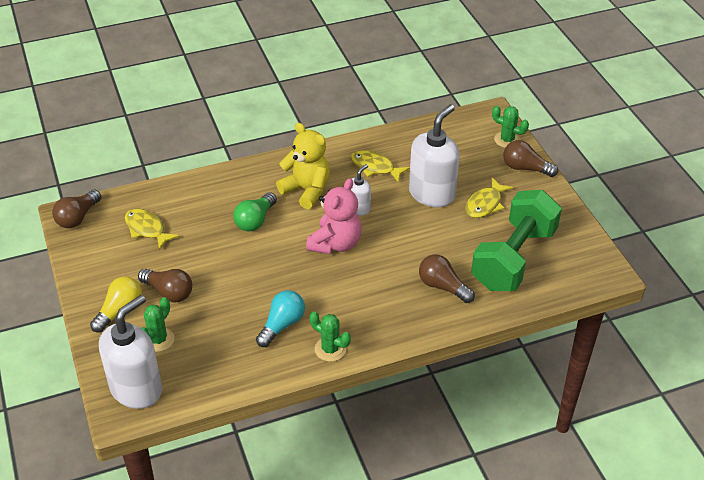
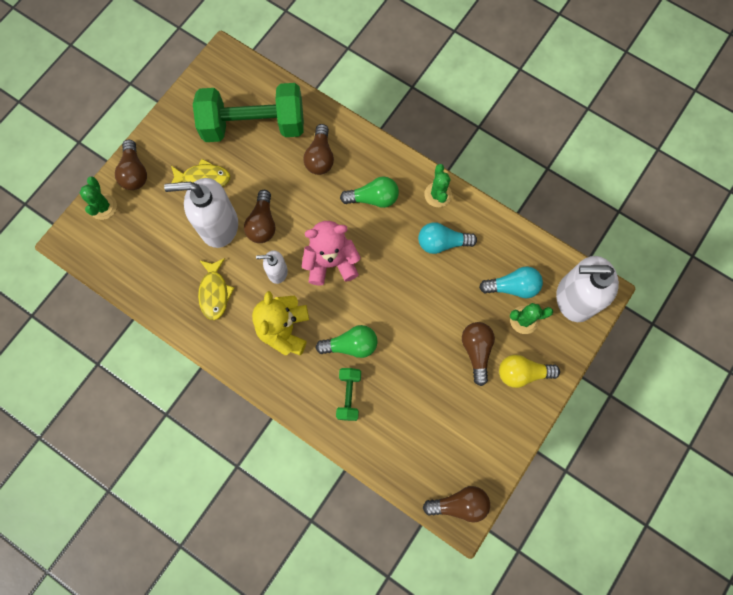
camera: 125 degrees left, 30 degrees up
yellow fish [125,208,180,250] -> none
none -> brown light bulb [244,190,275,243]
none -> green dumbbell [336,368,361,421]
none -> green light bulb [340,176,399,208]
none -> turquoise light bulb [479,266,543,298]

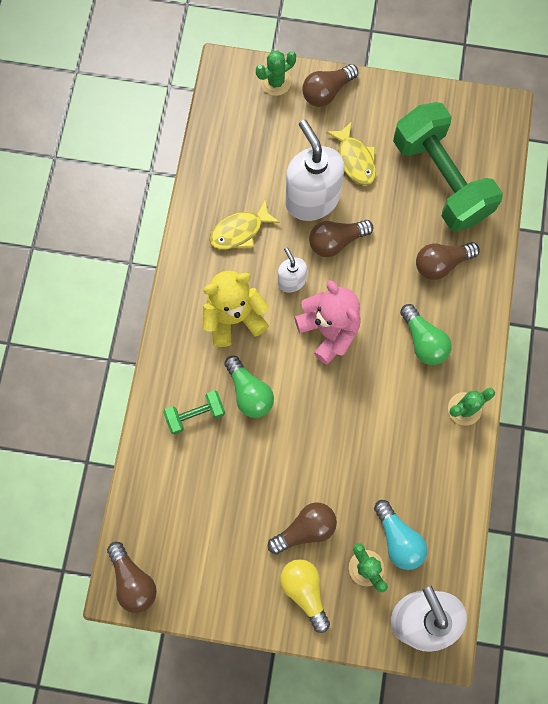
camera: 65 degrees right, 0 degrees up
turquoise light bulb [418,223,477,254] -> none

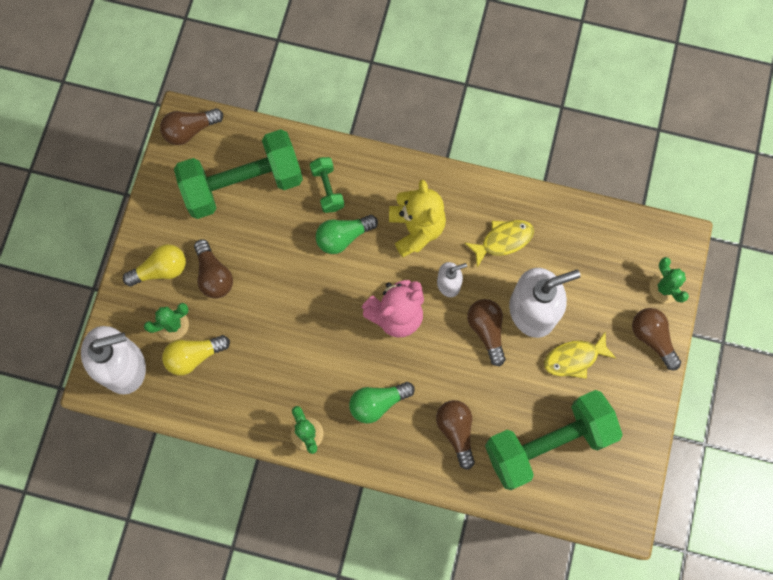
camera: 95 degrees right, 0 degrees up
yellow fish [209,199,280,249] -> yellow fish turned 90 degrees clockwise [465,220,534,267]
turquoise light bulb [374,500,427,570] -> yellow light bulb [162,335,230,376]
none -> green dumbbell [174,129,303,219]

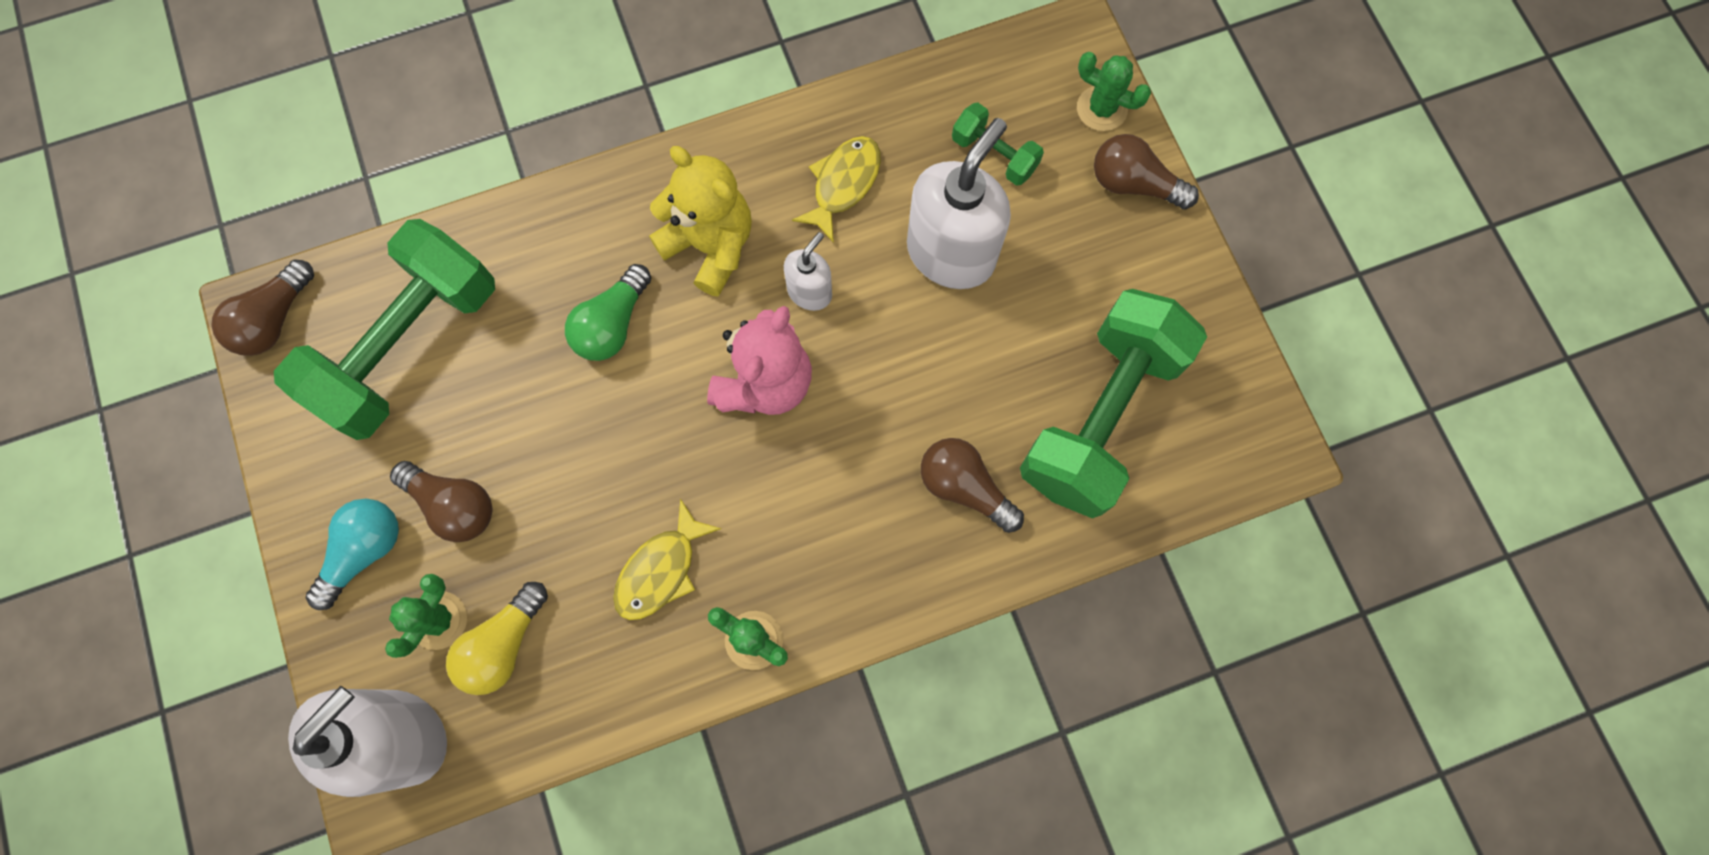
camera: 35 degrees left, 0 degrees up
yellow light bulb [123,244,186,286] -> turquoise light bulb [306,499,399,610]
green dumbbell [310,157,345,213] -> green dumbbell moved to [952,102,1044,186]
green light bulb [349,382,415,424] -> none
brown light bulb [467,299,506,366] -> none
yellow fish [544,332,616,379] -> yellow fish moved to [613,498,721,620]

